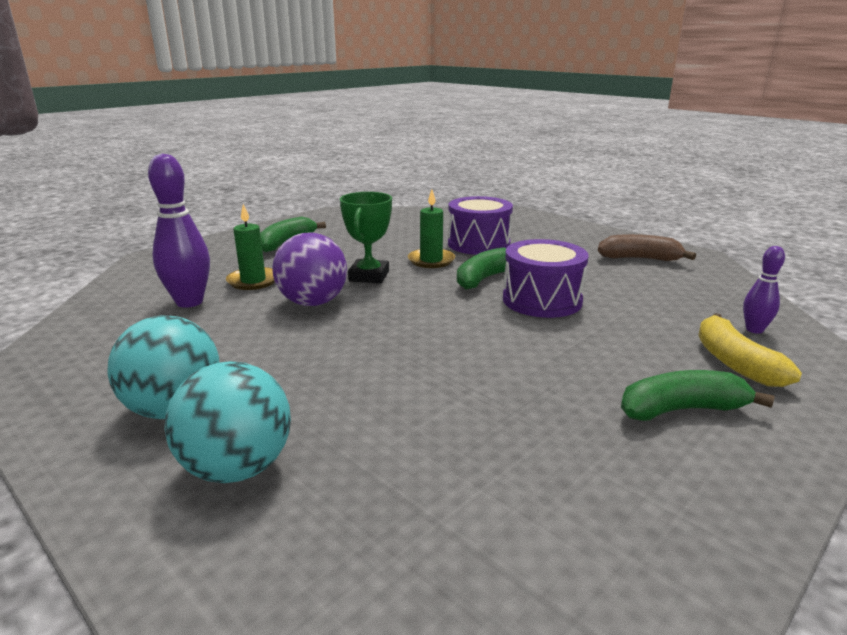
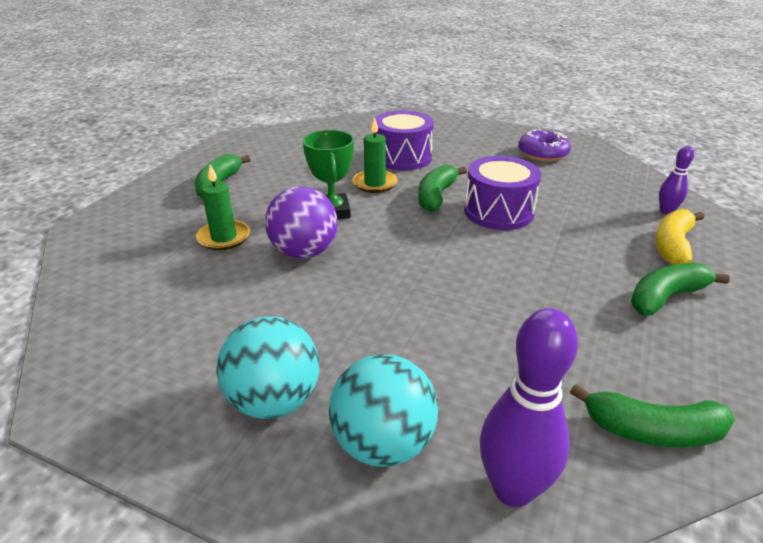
camera: 20 degrees left, 10 degrees up
purple bowling pin [148,154,210,308] -> purple bowling pin moved to [480,308,578,507]
brown banana [598,234,696,261] -> purple donut [518,129,571,162]
yellow banana [698,313,802,387] -> yellow banana turned 60 degrees clockwise [655,209,704,265]
none -> green banana [570,384,735,448]

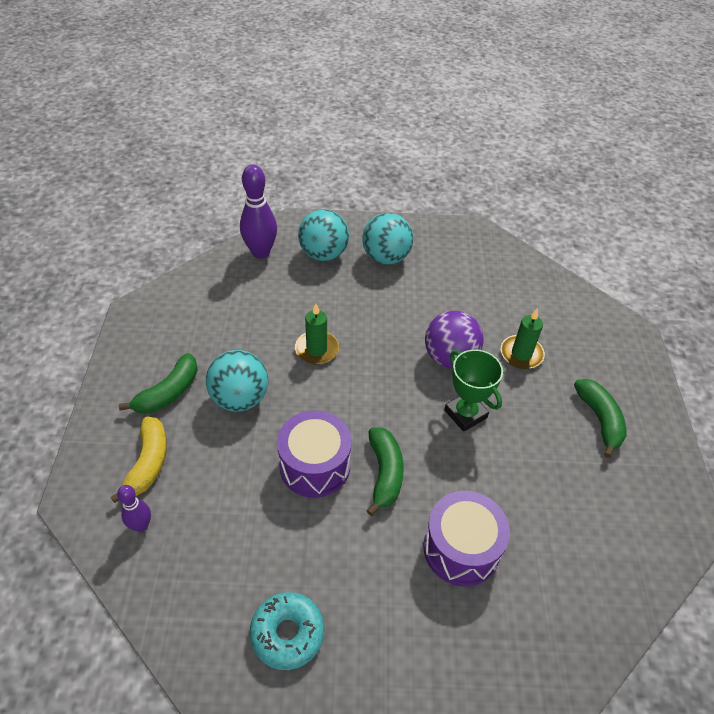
camera: 155 degrees right, 15 degrees up
green candle [353,117,398,193] -> green candle moved to [295,304,339,365]
purple donut [518,129,571,162] -> turquoise donut [249,592,324,670]
green banana [570,384,735,448] -> none
none -> turquoise ball [206,350,268,412]

